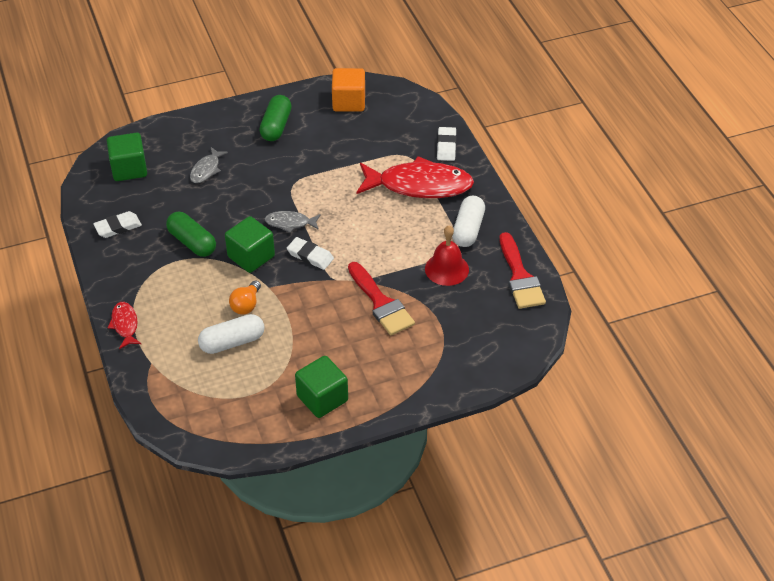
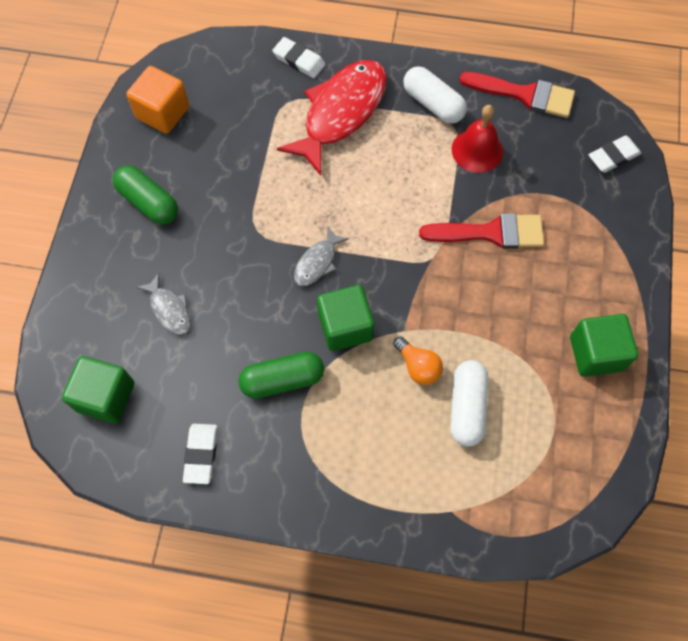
camera: 60 degrees left, 20 degrees up
red fish [107,302,141,349] -> none
white eraser [287,237,334,270] -> white eraser moved to [589,135,642,173]

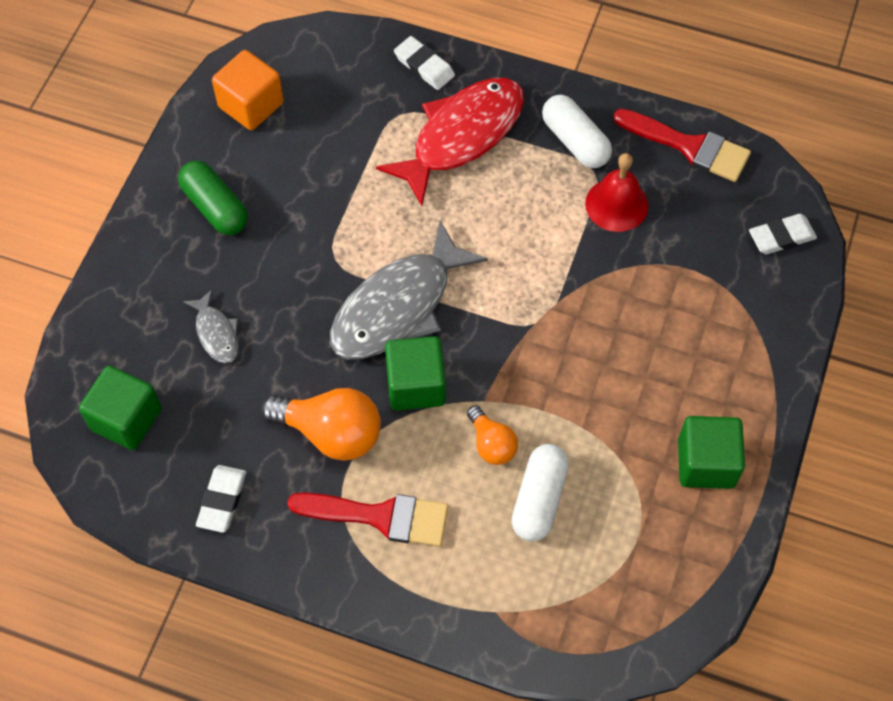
camera: 10 degrees right, 5 degrees down
green capsule [239,352,324,399] -> orange light bulb [261,388,381,461]
grey fish [294,226,349,286] -> grey fish [330,220,488,359], size x2.14
red brush [419,213,544,249] -> red brush moved to [287,493,448,547]

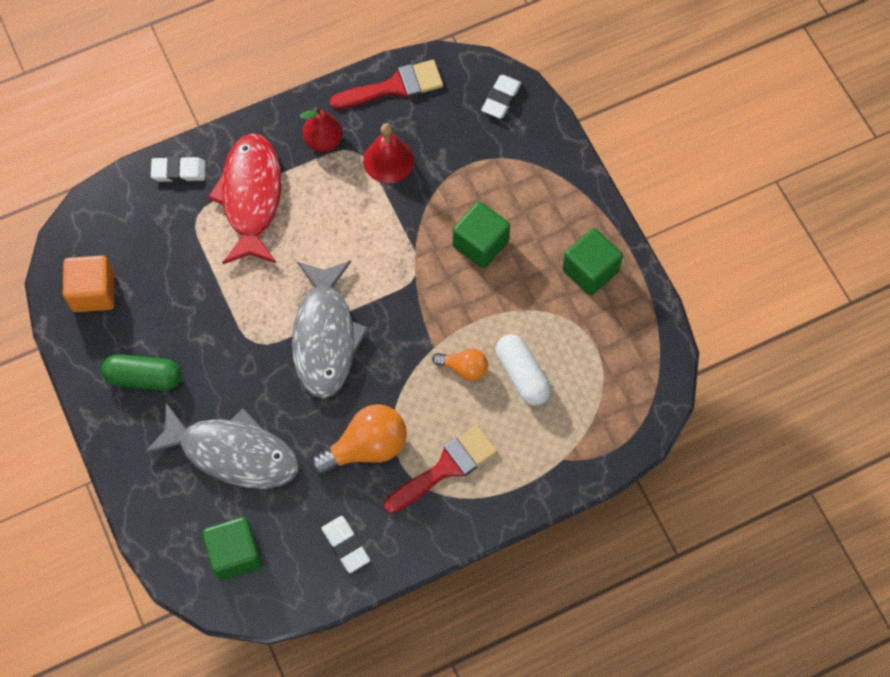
camera: 45 degrees left, 5 degrees up
grey fish [183,289,239,364] -> grey fish [144,403,299,489], size x2.14
green cube [385,336,446,410] -> green cube moved to [453,201,510,268]
white capsule [542,95,612,168] -> red pear [300,107,343,152]

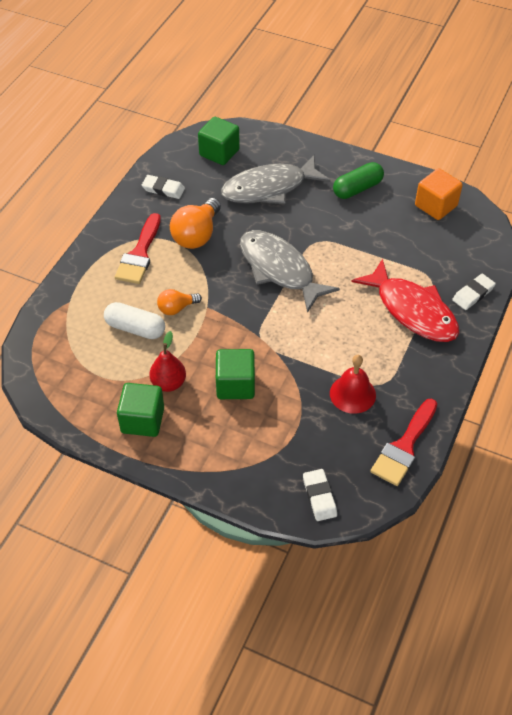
camera: 140 degrees right, 15 degrees down
red pear [300,107,343,152] -> red pear moved to [149,331,186,392]

